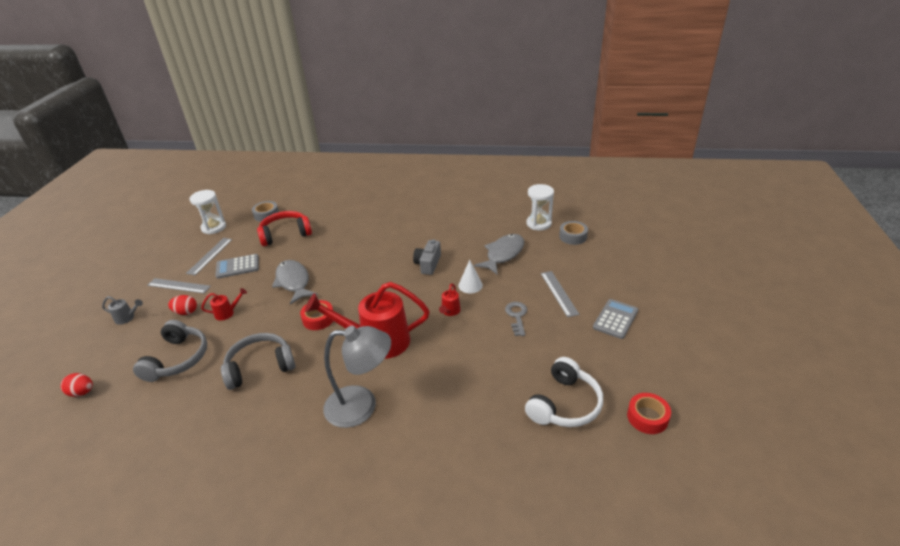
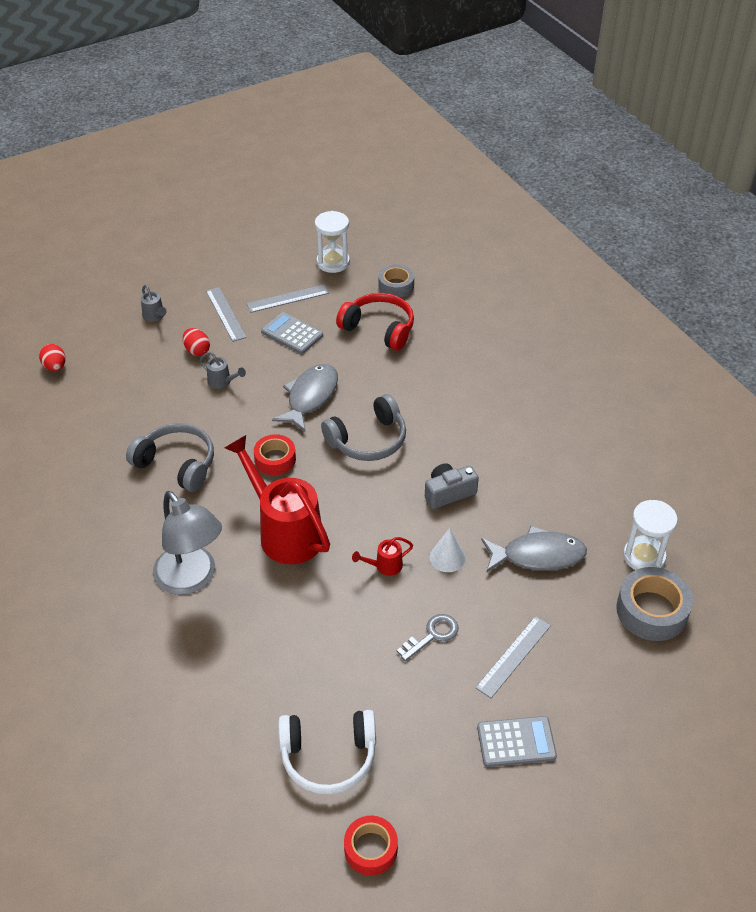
camera: 50 degrees right, 10 degrees up
grey headphones [133,320,207,382] -> grey headphones moved to [321,394,406,461]
red watering can [201,288,247,321] -> grey watering can [199,352,246,389]
grey tape [559,221,588,245] -> grey tape [616,567,693,641], size x1.54

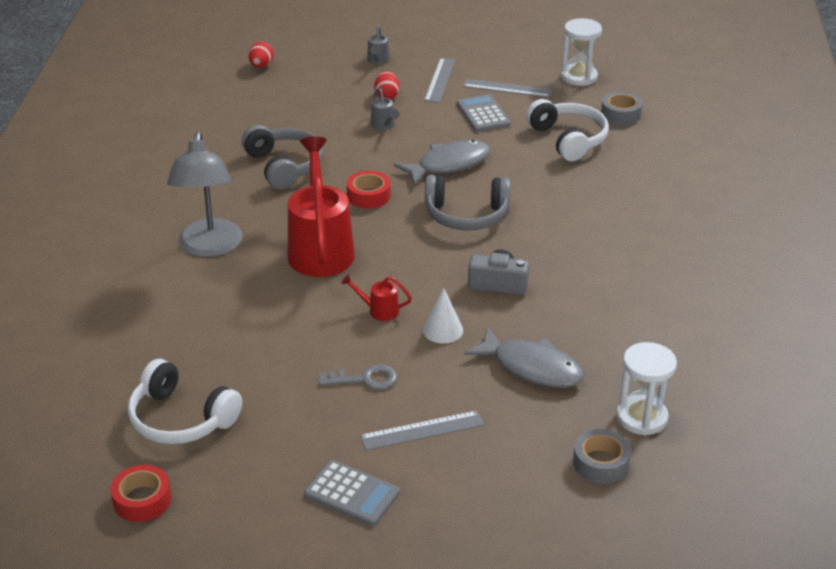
camera: 35 degrees right, 10 degrees down
red headphones [336,293,414,351] -> white headphones [526,99,609,161]
grey tape [616,567,693,641] -> grey tape [573,429,631,484], size x0.65

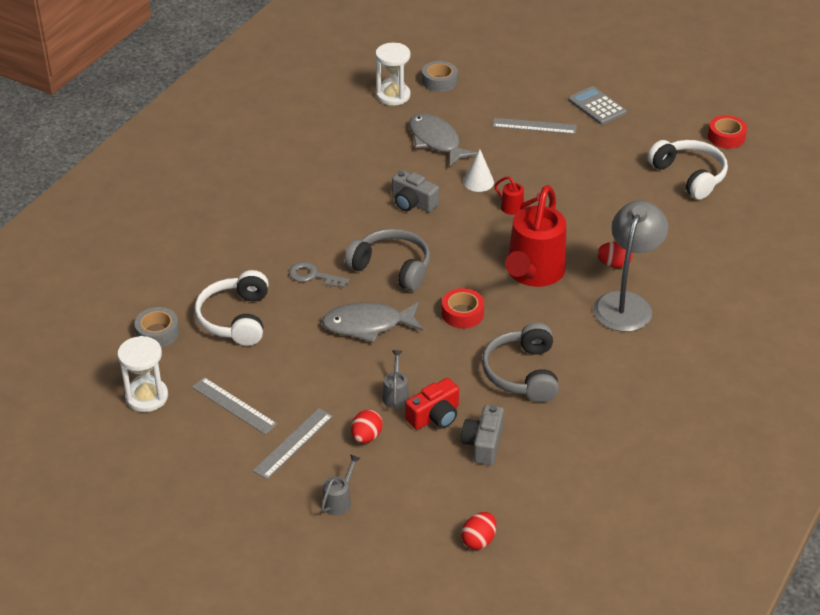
camera: 155 degrees left, 5 degrees up
grey key [318,364,397,390] -> grey key moved to [289,262,349,288]
grey calculator [456,94,511,132] -> none
none -> red camera [405,378,459,430]
none -> grey camera [461,405,504,465]
none -> red egg [597,241,633,268]

